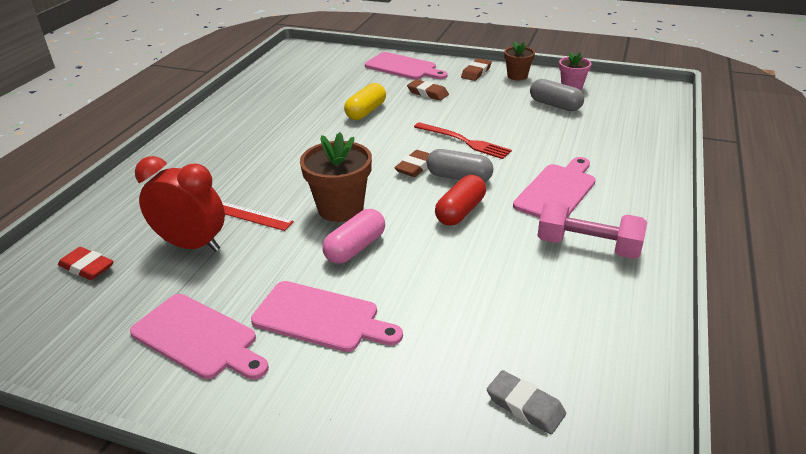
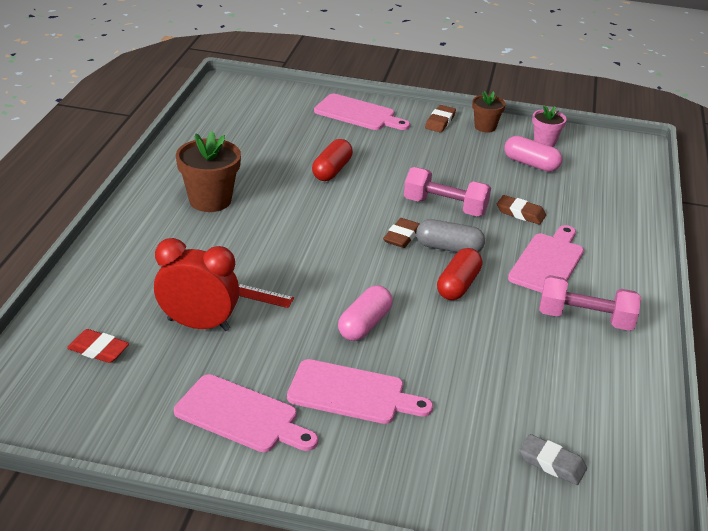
camera: 10 degrees left, 0 degrees up
brown flower pot [300,132,372,222] -> brown flower pot moved to [176,131,241,212]
yellow capsule [344,83,386,120] -> red capsule [312,139,353,181]
brown eraser [407,79,449,101] -> brown eraser moved to [497,195,546,225]
red fork [414,122,512,159] -> pink dumbbell [404,167,491,217]
grey capsule [530,79,584,111] -> pink capsule [504,136,562,172]

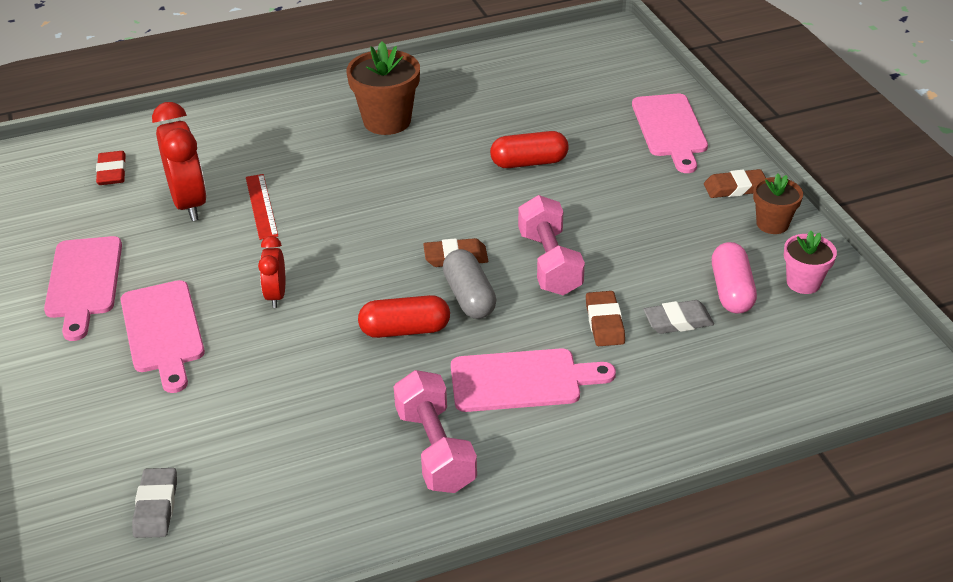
camera: 60 degrees right, 5 degrees up
pink capsule [338,285,393,341] -> red clock [258,236,285,308]
none -> grey eraser [643,300,714,334]

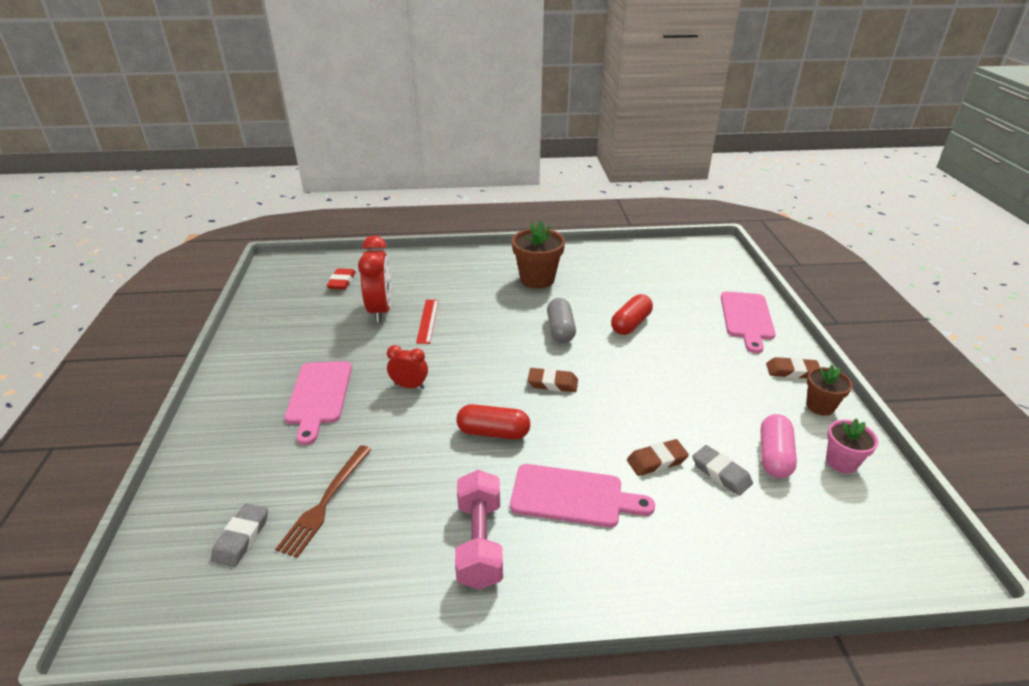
camera: 15 degrees right, 5 degrees down
pink cutting board [44,236,122,341] -> none
red clock [258,236,285,308] -> red clock turned 90 degrees clockwise [387,345,428,389]
grey capsule [443,249,496,319] -> grey capsule moved to [547,298,576,343]
red capsule [490,131,569,168] -> red capsule turned 60 degrees counterclockwise [611,294,653,335]
pink dumbbell [518,195,585,296] -> none
brown eraser [586,291,625,346] -> brown eraser turned 60 degrees clockwise [627,439,689,476]
grey eraser [643,300,714,334] -> grey eraser turned 45 degrees clockwise [692,445,753,496]
none -> brown fork [275,445,372,558]

